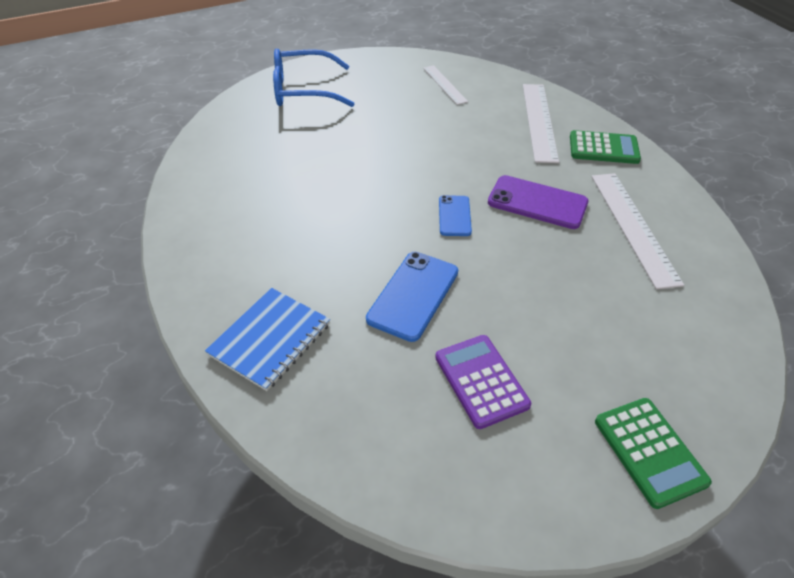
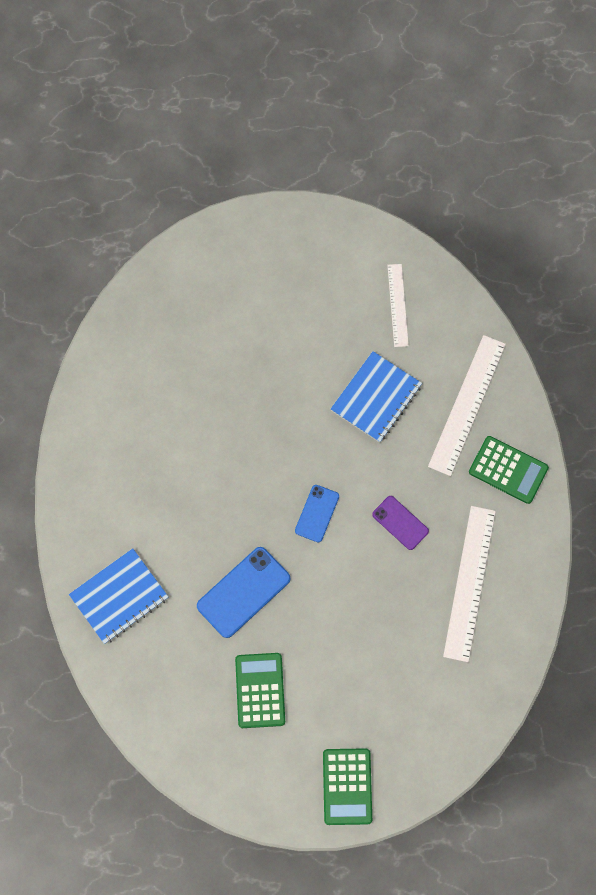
camera: 20 degrees right, 25 degrees up
blue glasses [273,49,354,107] -> none
purple calculator [435,335,531,429] -> green calculator [235,653,285,728]
purple phone [488,175,588,229] -> purple phone [372,496,429,550], size x0.61
none -> blue notebook [331,351,422,443]

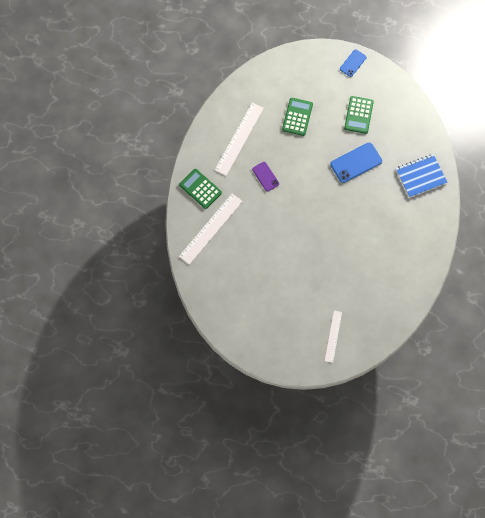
camera: 165 degrees left, 0 degrees up
blue phone [295,485,339,542] -> blue phone moved to [340,49,367,77]
green calculator [323,748,372,825] -> green calculator moved to [282,98,313,136]
blue notebook [331,351,422,443] -> none
white ruler [387,264,409,347] -> white ruler moved to [325,311,342,363]

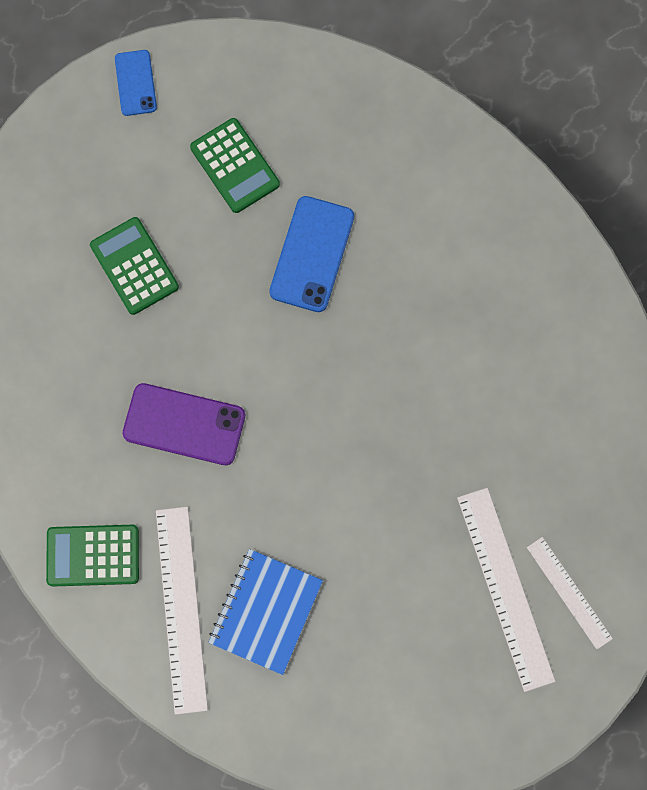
camera: 45 degrees left, 5 degrees up
white ruler [215,103,264,176] -> white ruler moved to [457,488,556,692]
purple phone [252,162,279,192] -> purple phone [123,383,245,465], size x1.64
blue notebook [396,154,447,198] -> blue notebook moved to [208,549,323,675]

